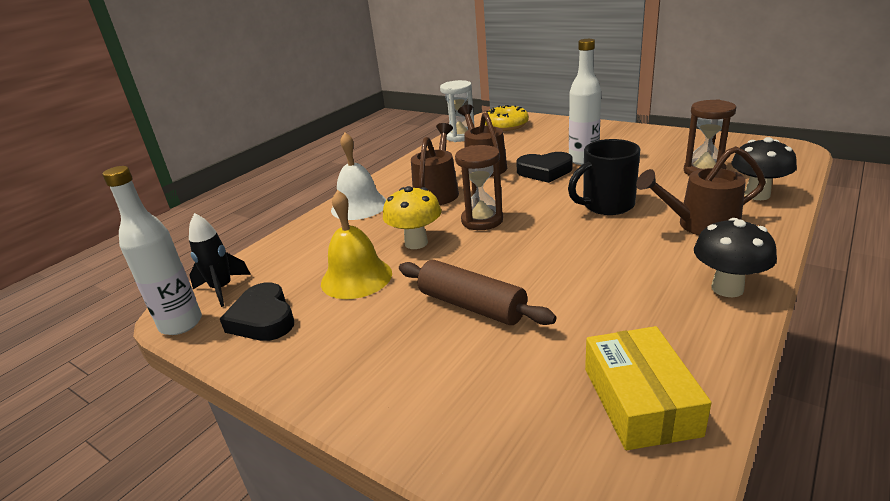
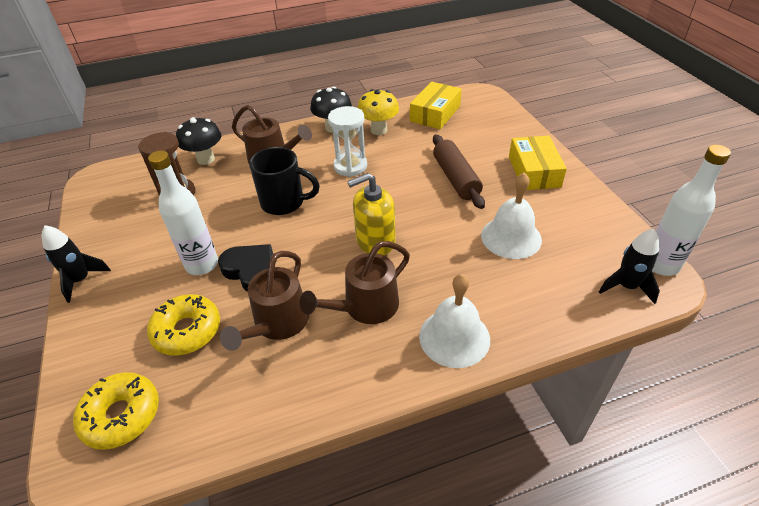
camera: 145 degrees left, 15 degrees up
black heart [220,282,294,341] -> none
yellow bell [321,190,392,299] -> white bell [481,173,542,259]
yellow mushroom [383,186,442,249] -> yellow mushroom moved to [358,89,399,135]
white hourglass [440,80,475,142] -> white hourglass moved to [328,106,367,177]
brown hourglass [455,145,503,230] -> yellow soap dispenser [347,173,396,255]
none -> black rocket [42,225,111,303]
none -> yellow donut [147,294,220,356]
none -> yellow box [509,136,567,190]

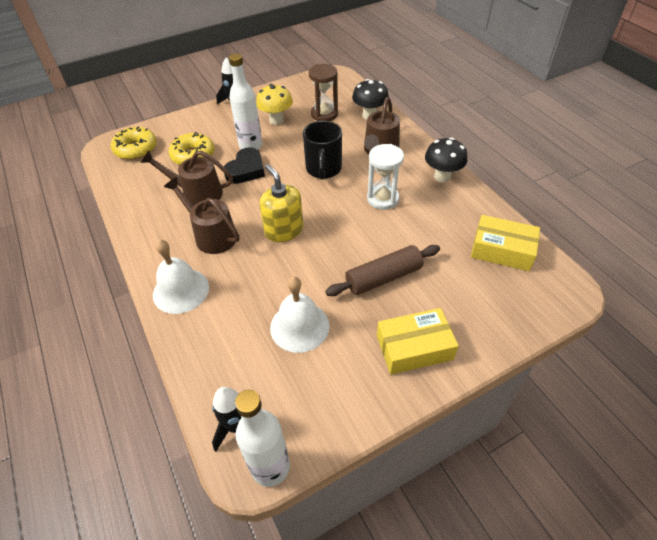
camera: 80 degrees right, 5 degrees up
yellow mushroom [358,89,399,135] -> yellow mushroom moved to [256,84,293,125]

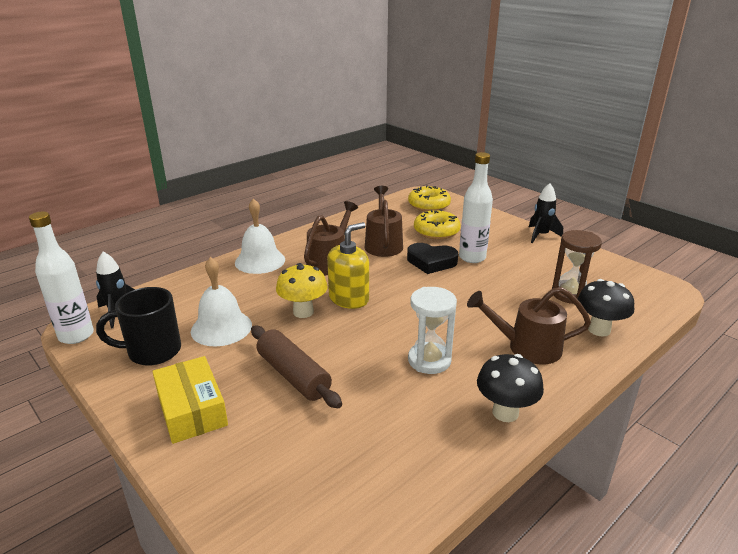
camera: 75 degrees right, 20 degrees down
yellow mushroom [256,84,293,125] -> yellow mushroom moved to [276,263,328,318]
black mug [303,121,342,180] -> black mug moved to [96,287,181,366]
yellow box [471,215,540,271] -> none

